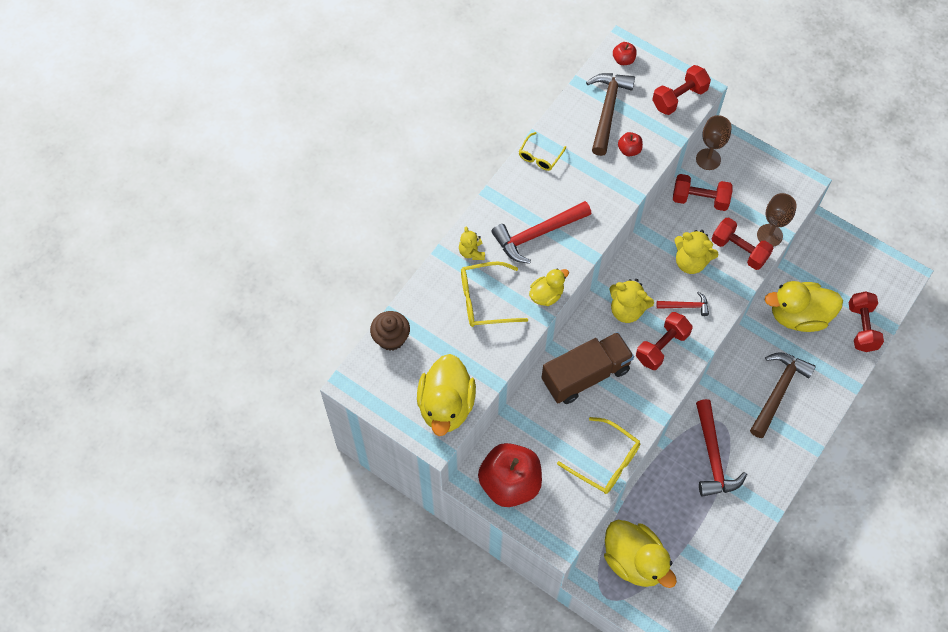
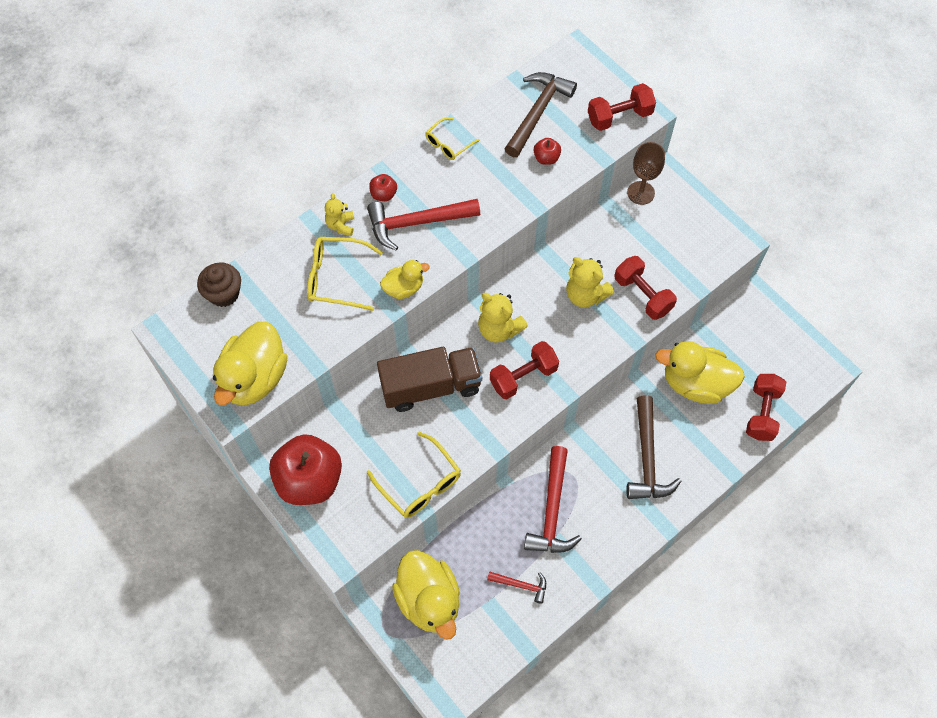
camera: 15 degrees right, 0 degrees up
red apple [613,42,637,65] -> red apple moved to [369,174,397,201]
red hammer [656,292,709,316] -> red hammer moved to [487,571,546,604]
red dumbbell [673,174,733,211] -> none
brown hammer [750,352,816,438] -> brown hammer turned 135 degrees clockwise [626,395,681,499]
brown goblet [757,193,797,247] -> none

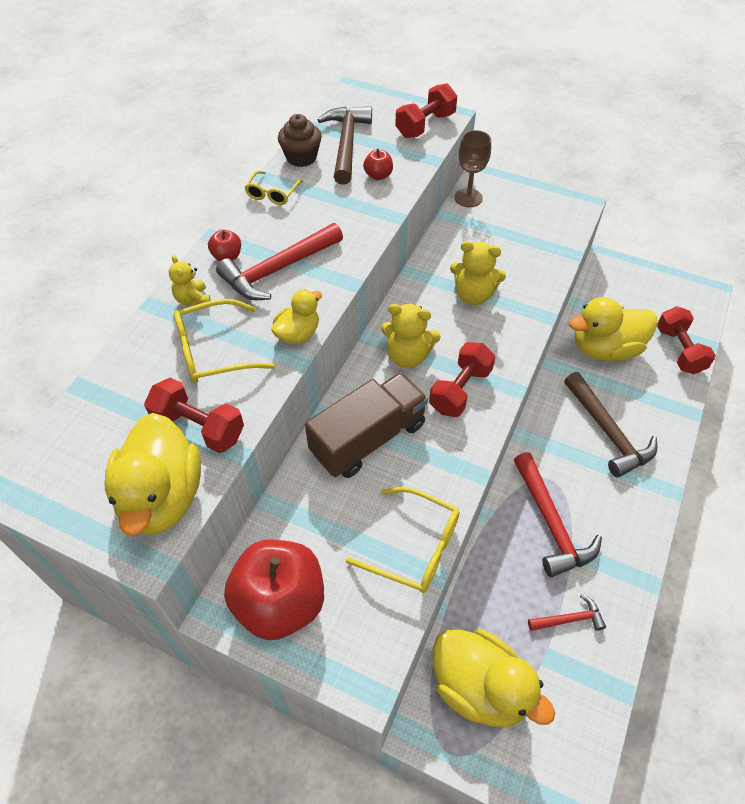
camera: 25 degrees left, 10 degrees down
brown cupcake [197,262,241,307] -> brown cupcake moved to [278,114,322,167]
red dumbbell [615,256,677,320] -> red dumbbell moved to [144,378,244,453]

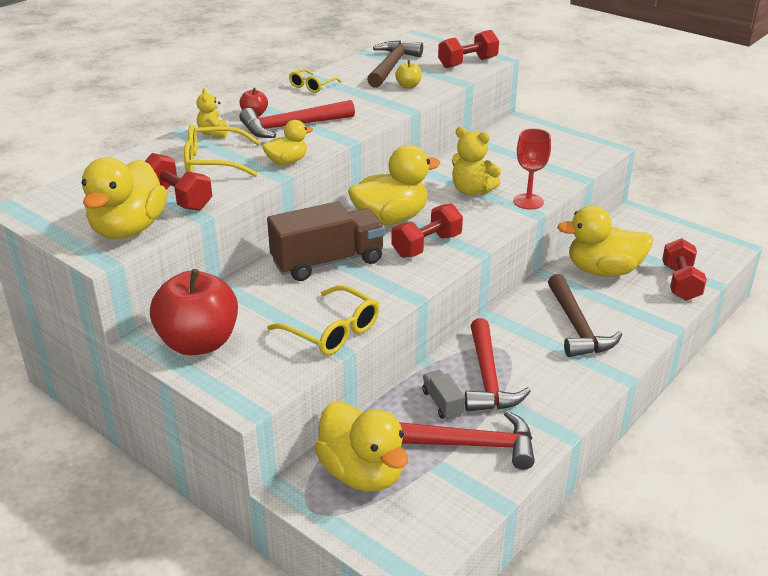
camera: 15 degrees right, 20 degrees down
brown cupcake [278,114,322,167] -> none
red apple [363,149,393,180] -> yellow apple [395,60,422,89]
yellow teddy bear [381,304,441,368] -> yellow duck [348,145,441,225]
brown goblet [455,130,491,207] -> none
red hammer [528,594,606,631] -> red hammer [399,411,535,470], size x1.89
none -> grey truck [422,370,465,420]
none -> red goblet [513,128,551,209]

